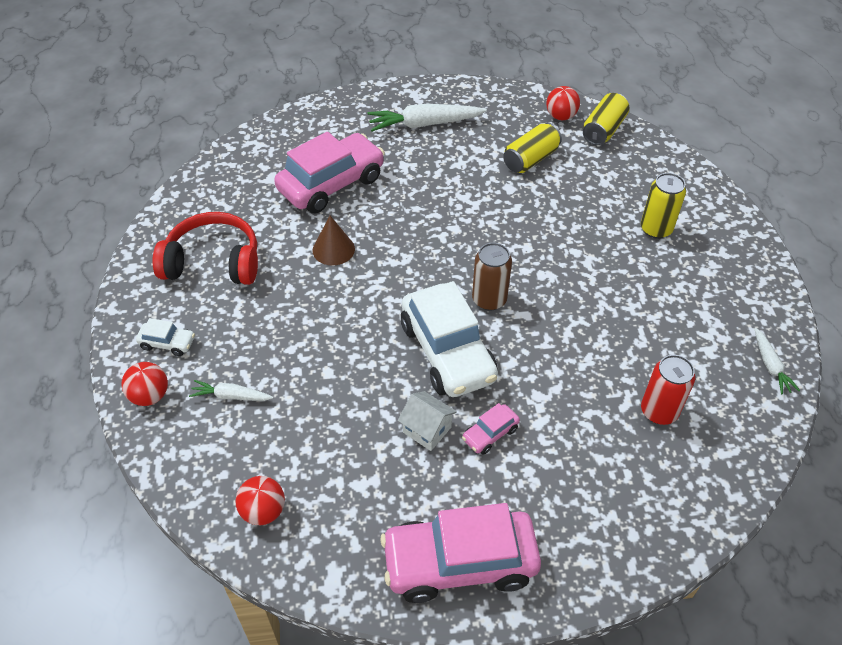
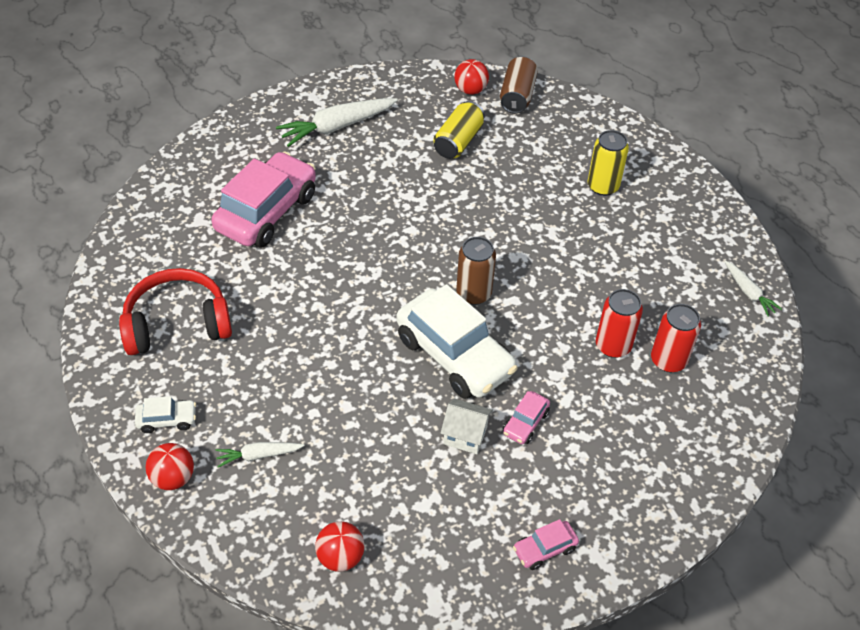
camera: 20 degrees left, 0 degrees up
brown cone [313,216,355,266] -> none
pink car [380,503,541,603] -> pink car [513,519,579,570], size x0.44
yellow can [583,93,630,145] -> brown can [500,56,538,114]
none -> red can [596,289,643,358]

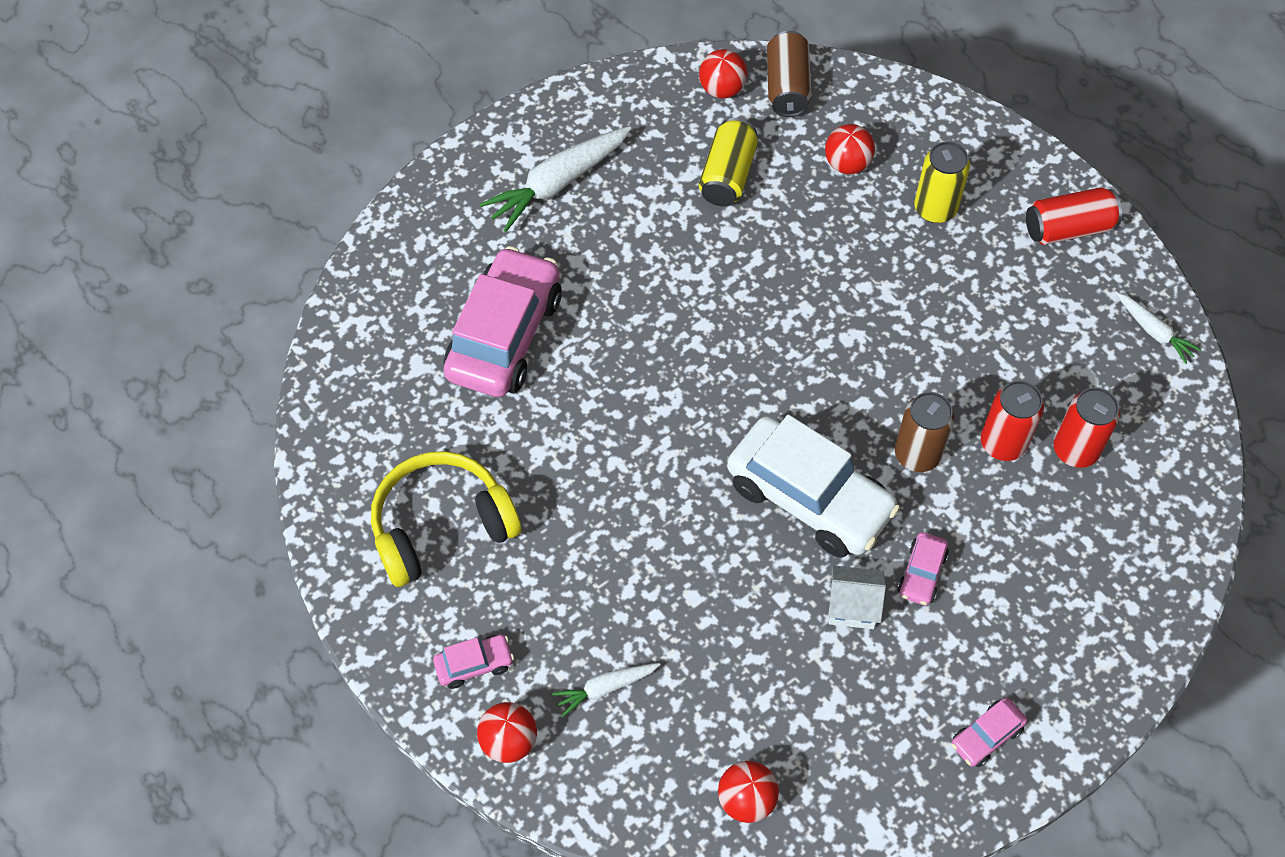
camera: 10 degrees left, 10 degrees up
red headphones [119,268,232,355] -> yellow headphones [371,451,521,587]
white car [135,396,196,433] -> pink car [433,635,514,689]
brown can [456,237,496,305] -> brown can moved to [895,392,955,472]
none -> red ball [825,124,875,174]
none -> red can [1026,187,1122,245]

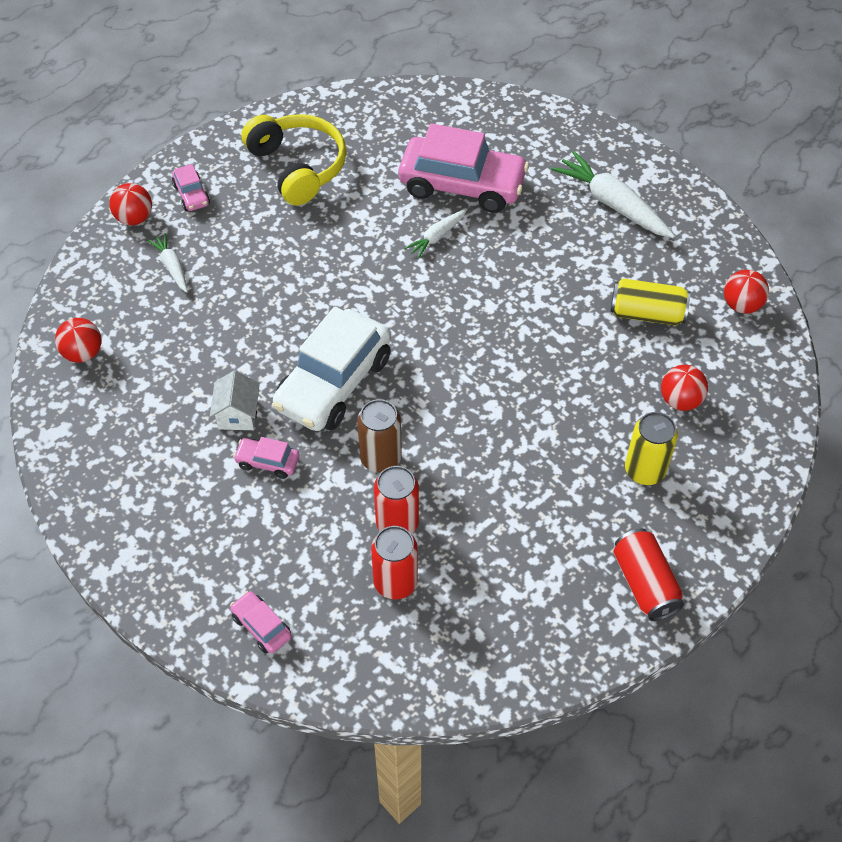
camera: 85 degrees right, 5 degrees down
brown can [767,31,812,117] -> none
pink car [951,698,1027,767] -> pink car moved to [230,591,292,654]
white carrot [1116,293,1202,364] -> white carrot moved to [405,209,467,259]

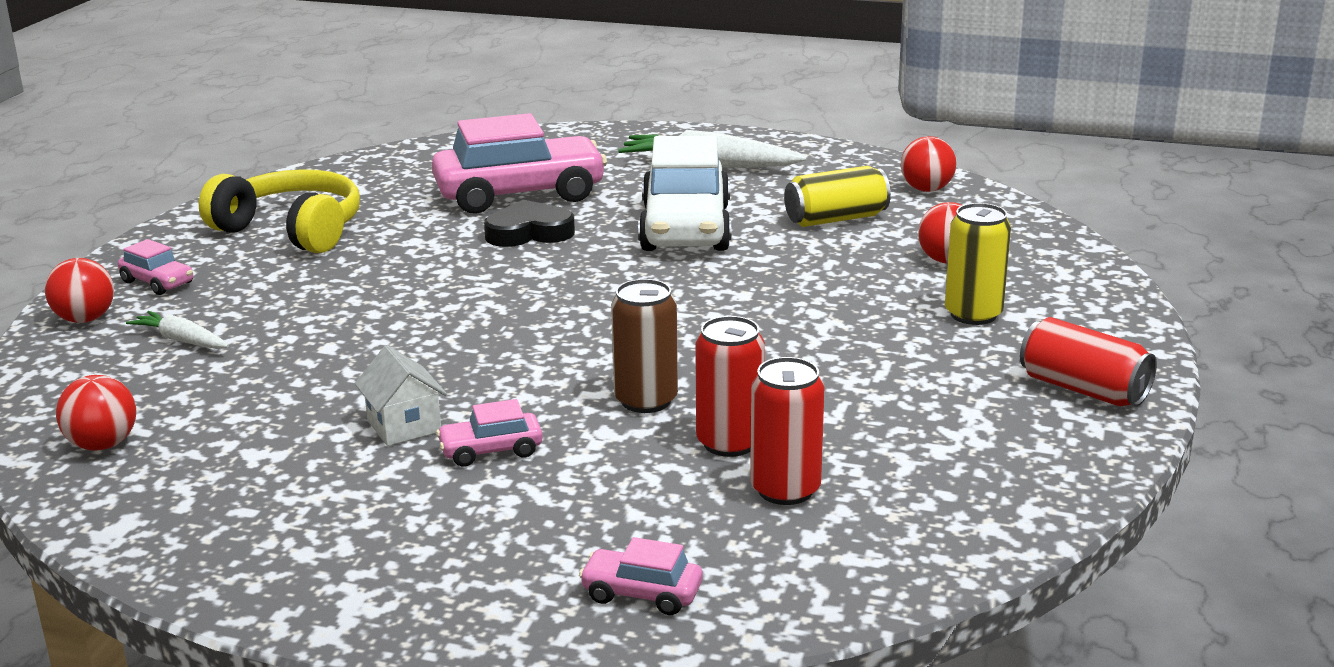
camera: 30 degrees left, 30 degrees down
white car [272,307,391,431] -> white car moved to [638,136,731,251]
white carrot [405,209,467,259] -> black heart [484,200,575,247]

